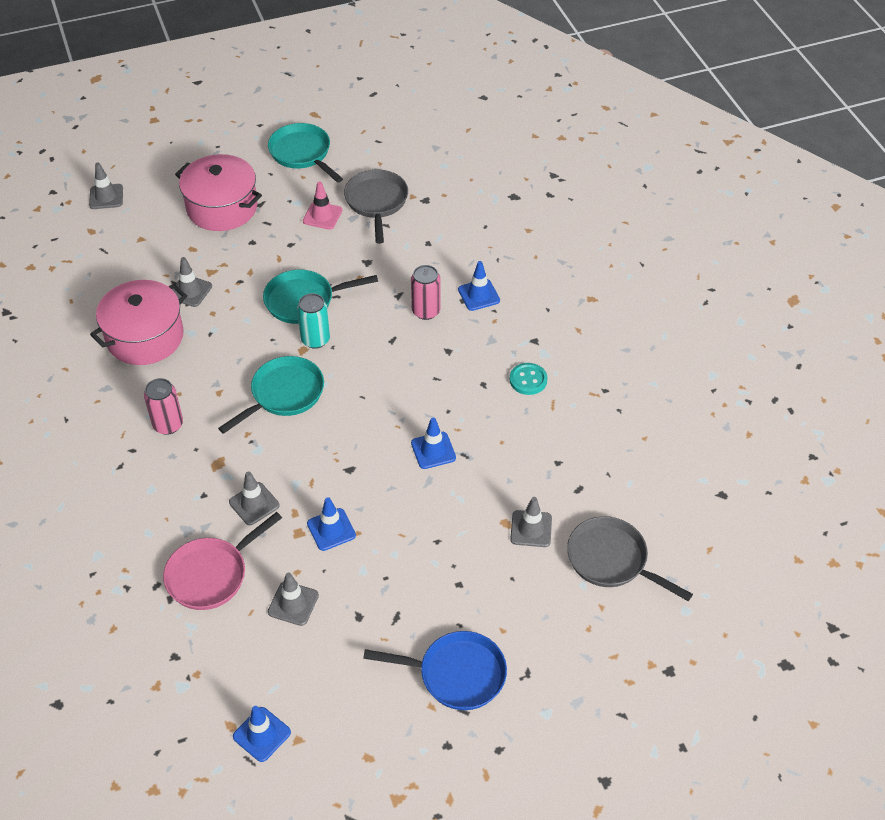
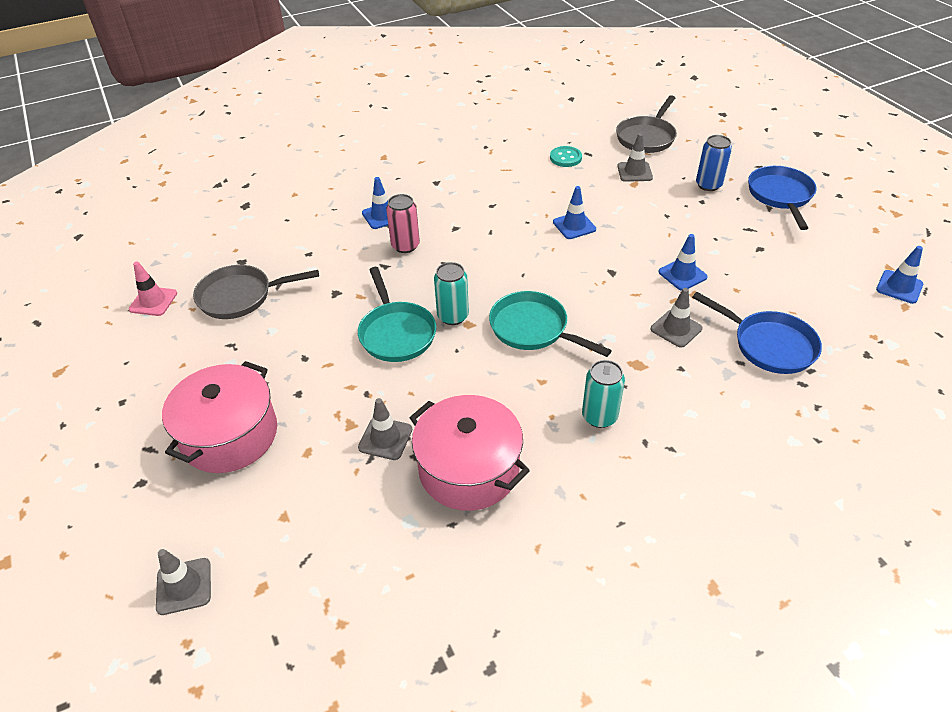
camera: 95 degrees left, 5 degrees down
pink can [144,378,183,435] -> turquoise can [582,360,625,428]
pink pan [163,512,282,610] -> blue pan [692,292,822,374]
turquoise pan [268,123,343,183] -> none
grey traffic cone [268,573,319,626] -> none
pink traffic cone [303,181,342,230] -> pink traffic cone moved to [129,262,177,316]
turquoise button [510,363,548,395] -> turquoise button moved to [550,146,582,167]
none -> blue can [696,135,732,191]

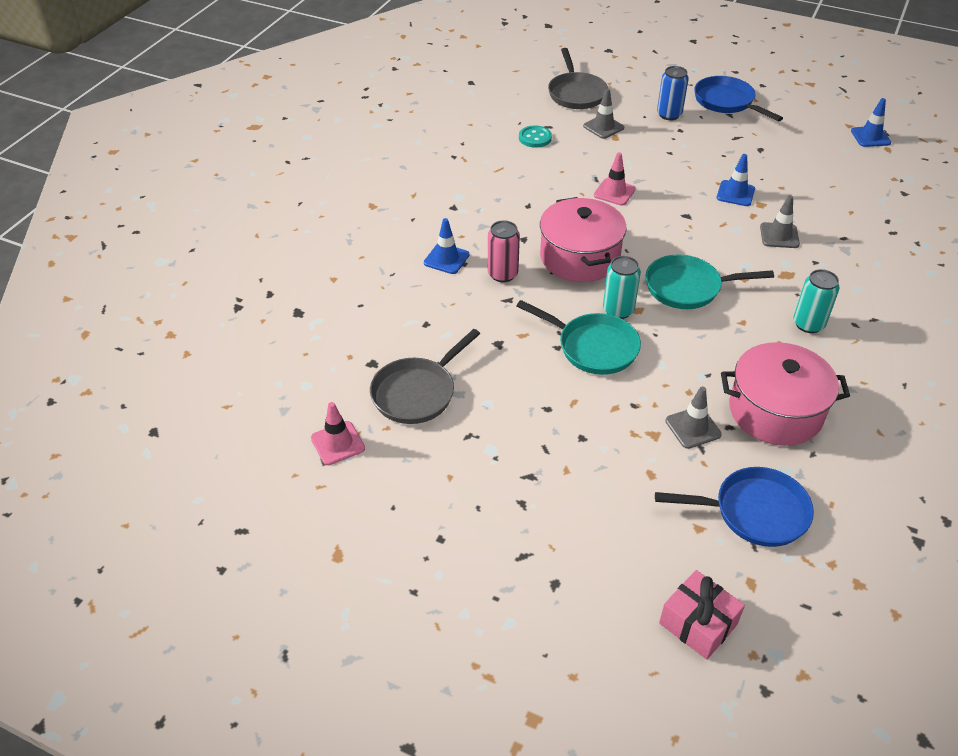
camera: 40 degrees left, 0 degrees up
grey traffic cone [156,549,211,615] -> pink gift [659,570,745,660]
pink pot [162,361,277,473] -> pink pot moved to [540,197,627,282]
blue traffic cone [553,186,596,239] -> pink traffic cone [594,153,636,206]
blue pan [692,292,822,374] -> blue pan moved to [655,467,814,547]

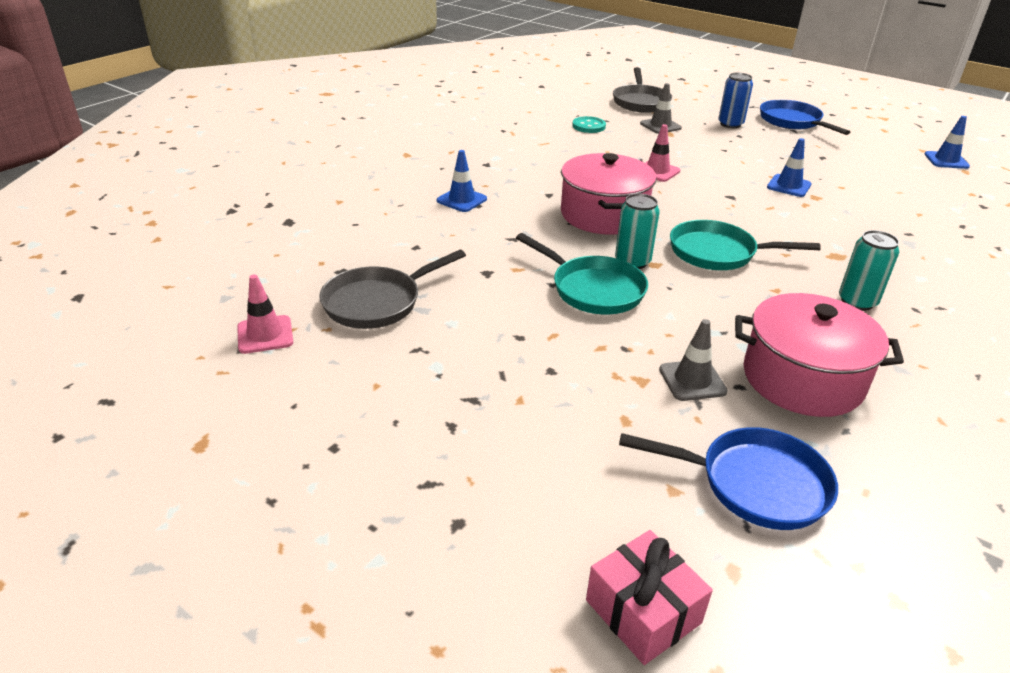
camera: 10 degrees right, 10 degrees down
pink can [488,220,520,282] -> none
grey traffic cone [760,195,800,248] -> none

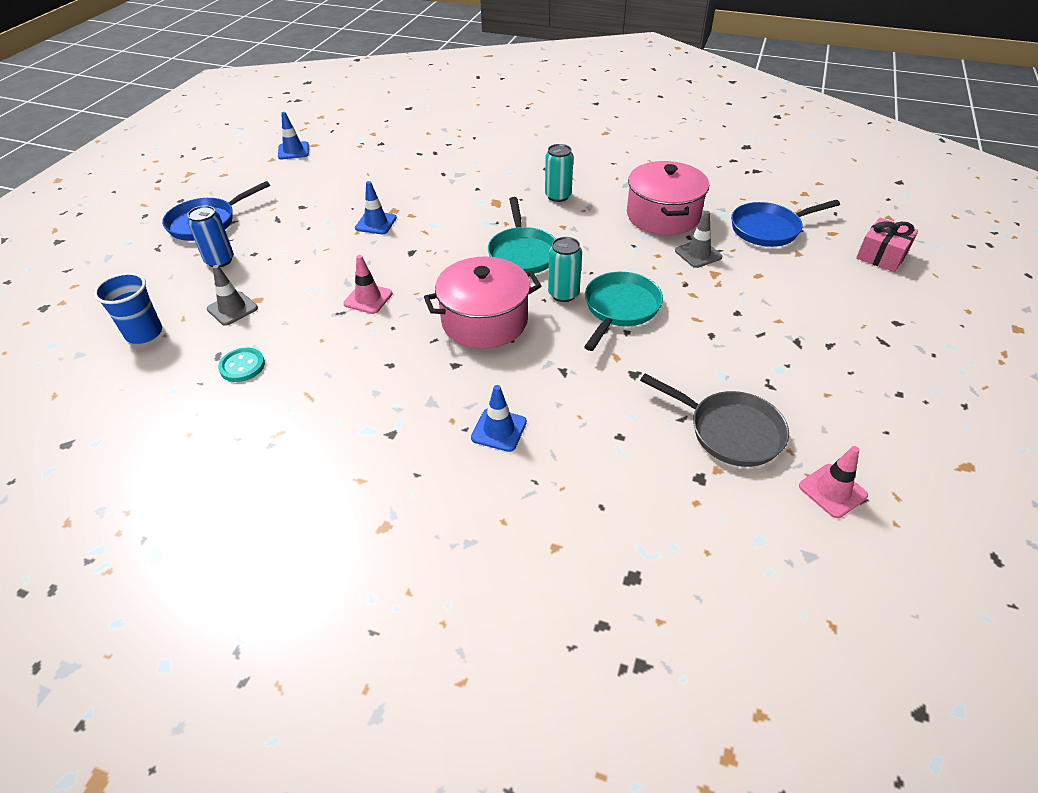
camera: 105 degrees left, 10 degrees up
grey pan [613,67,672,113] -> blue cup [94,273,162,344]
blue pan [619,427,838,530] -> blue pan turned 105 degrees counterclockwise [731,200,840,247]

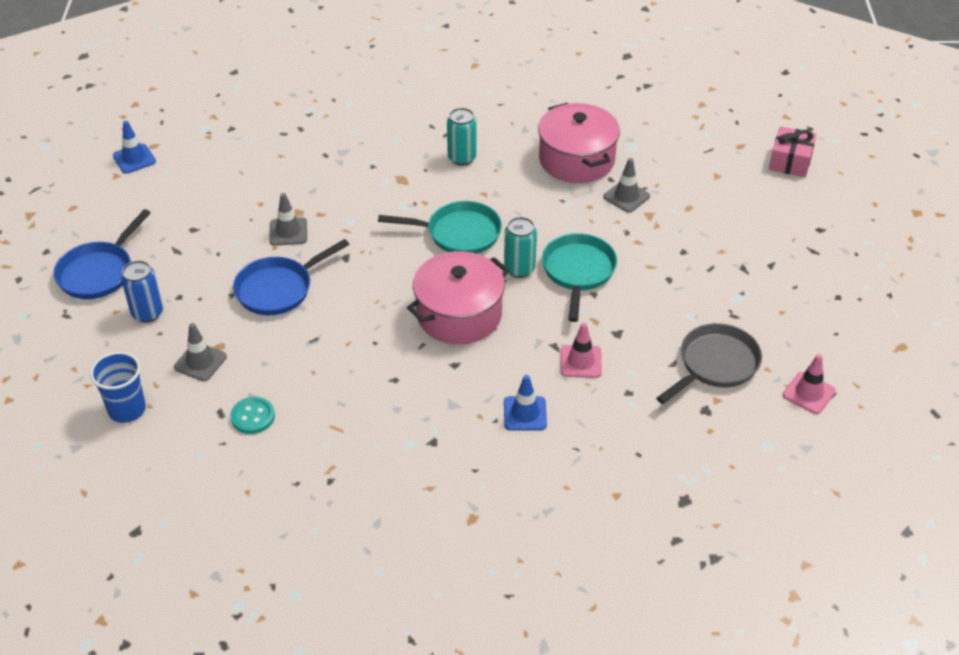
camera: 20 degrees left, 0 degrees up
pink traffic cone [343,255,393,314] -> pink traffic cone moved to [561,323,602,378]
blue traffic cone [355,181,397,234] -> grey traffic cone [269,193,307,246]
turquoise pan [488,197,556,274] -> turquoise pan turned 60 degrees counterclockwise [378,201,502,254]
grey pan [640,374,789,467] -> grey pan turned 60 degrees counterclockwise [656,323,762,404]
blue pan [731,200,840,247] -> blue pan moved to [233,239,349,315]

